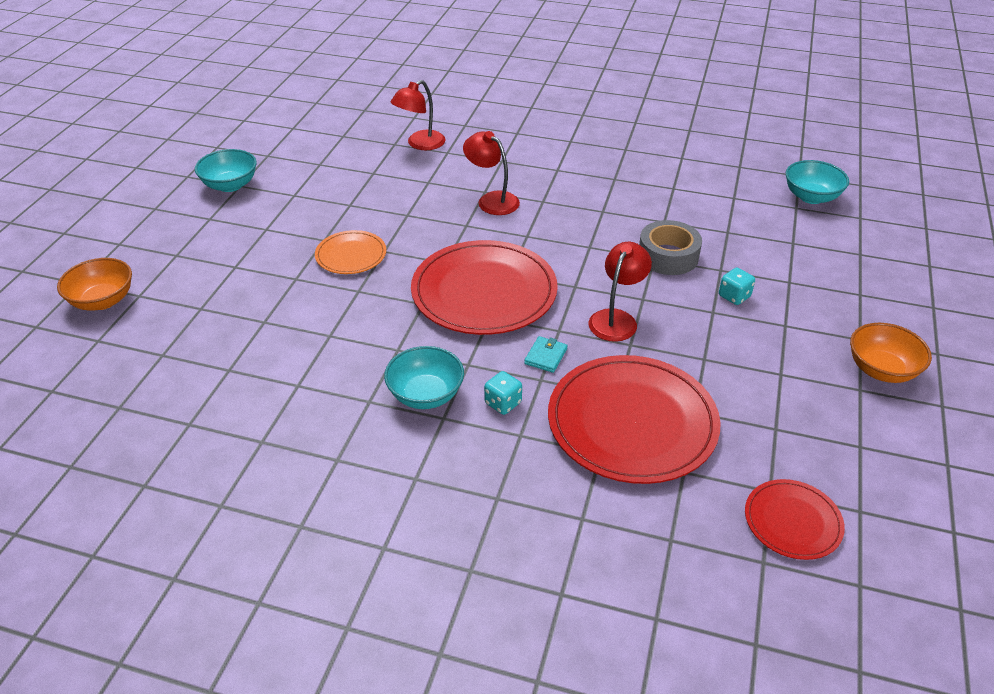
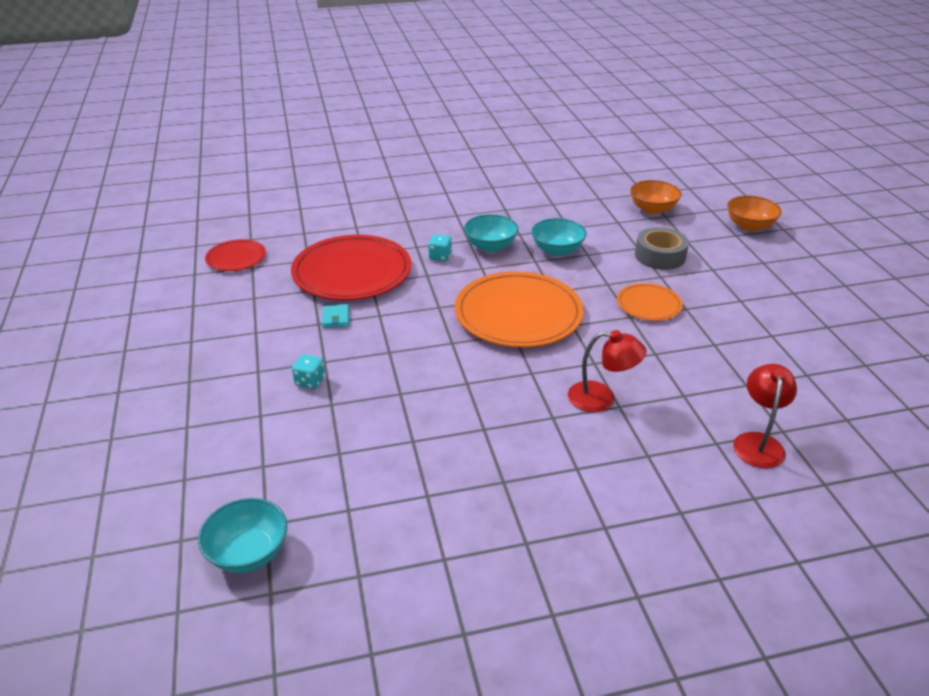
camera: 150 degrees right, 5 degrees down
turquoise bowl [195,149,257,192] -> turquoise bowl moved to [531,218,587,256]
red plate [411,240,558,335] -> orange plate [455,271,584,347]
turquoise wallet [524,336,567,373] -> turquoise wallet moved to [322,304,349,328]
red lamp [589,242,652,342] -> none
grey tape [639,220,702,275] -> grey tape moved to [635,227,689,270]
orange bowl [850,323,932,383] -> orange bowl moved to [630,180,682,214]

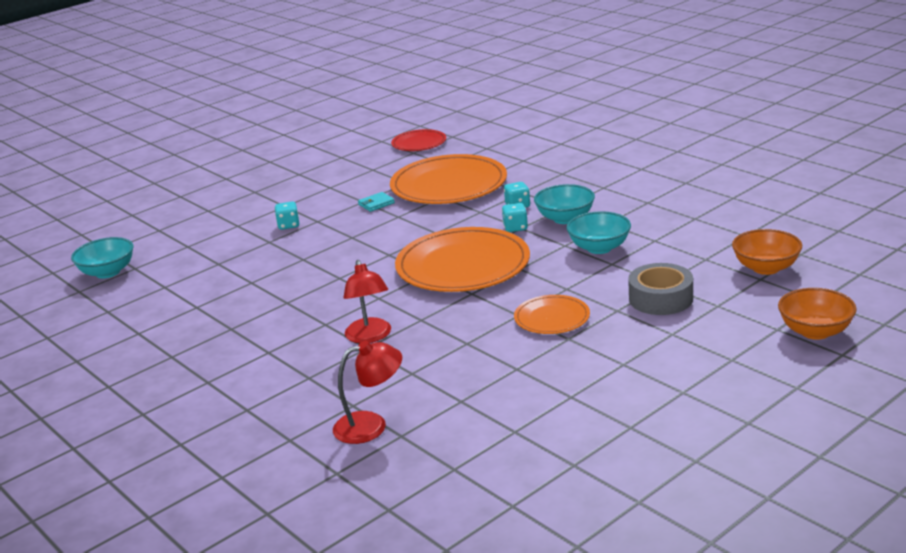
camera: 65 degrees right, 10 degrees down
red plate [291,235,411,300] -> orange plate [390,154,507,204]
none -> turquoise dice [502,203,528,232]

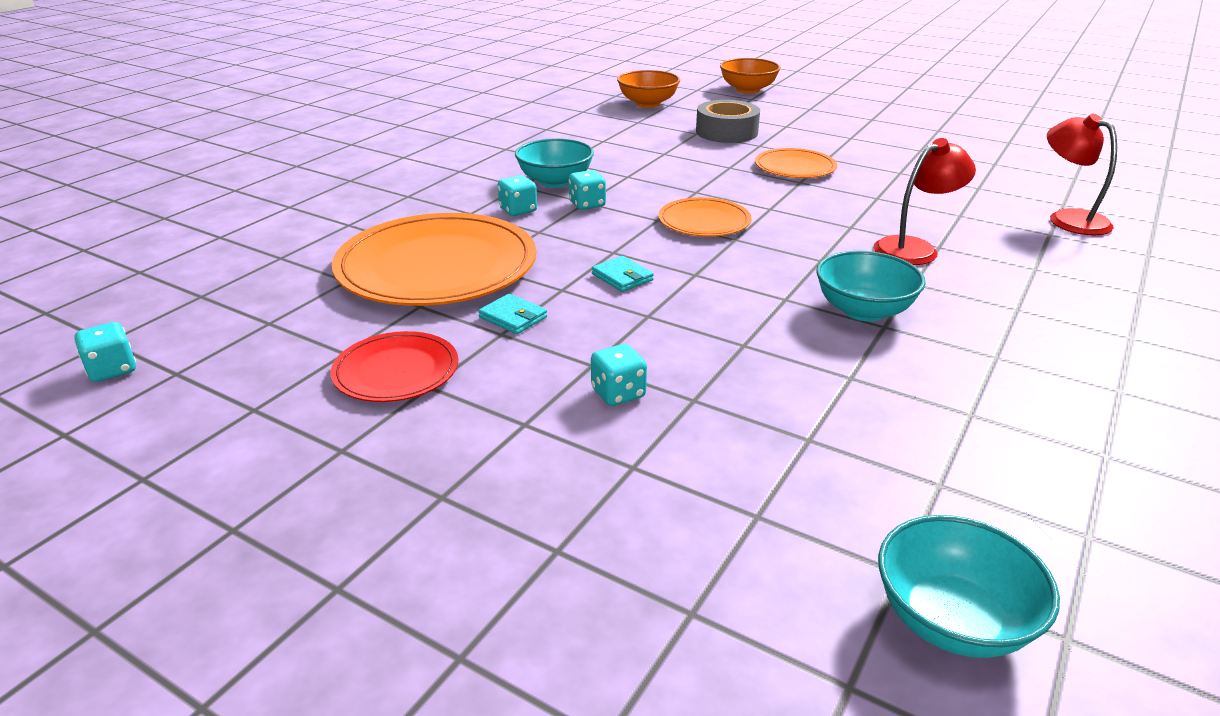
camera: 110 degrees left, 5 degrees up
red plate [391,129,446,151] -> red plate moved to [331,331,458,402]
orange plate [395,227,530,292] -> orange plate [658,197,751,237], size x0.51
turquoise bowl [567,211,631,254] -> turquoise bowl moved to [816,251,926,321]
none -> turquoise dice [74,322,136,382]
none -> turquoise wallet [592,256,654,292]

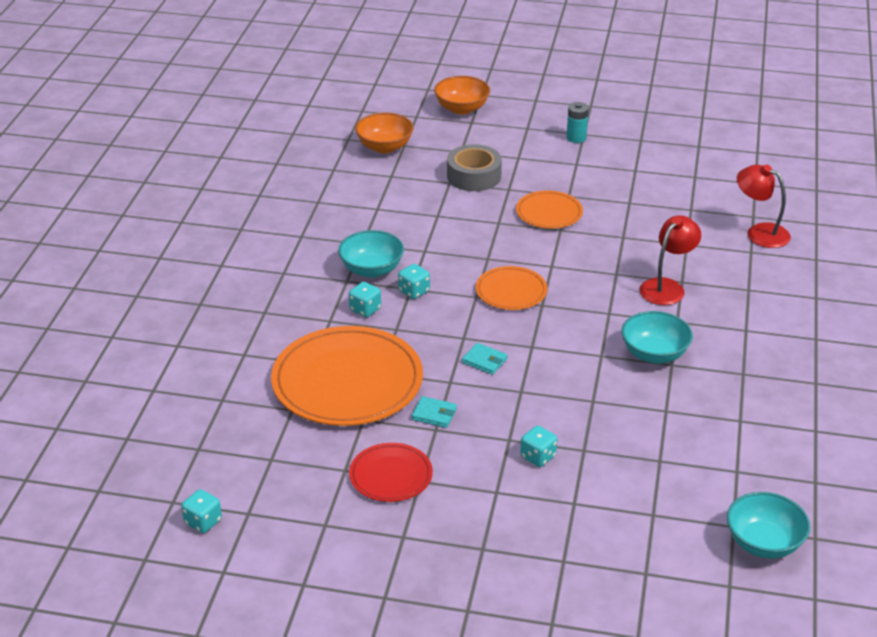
camera: 20 degrees left, 5 degrees up
none -> turquoise battery [566,102,589,143]

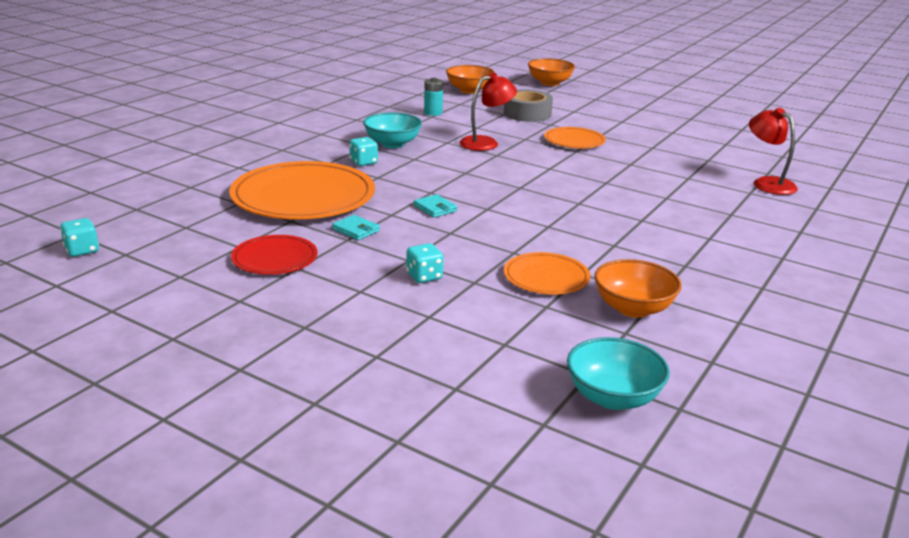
camera: 20 degrees right, 10 degrees down
turquoise dice [398,264,430,299] -> none
orange plate [476,266,547,310] -> orange plate moved to [504,252,590,295]
turquoise battery [566,102,589,143] -> turquoise battery moved to [424,78,443,116]
turquoise bowl [622,311,693,364] -> none
red lamp [639,215,701,305] -> red lamp moved to [459,73,517,151]
none -> orange bowl [594,259,681,318]

